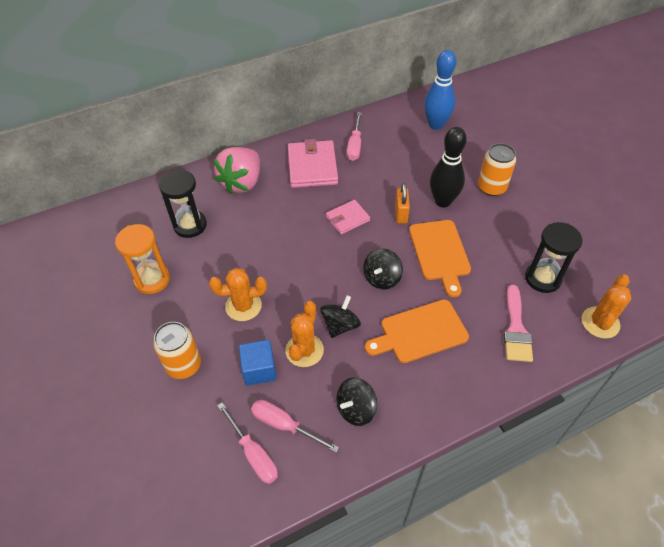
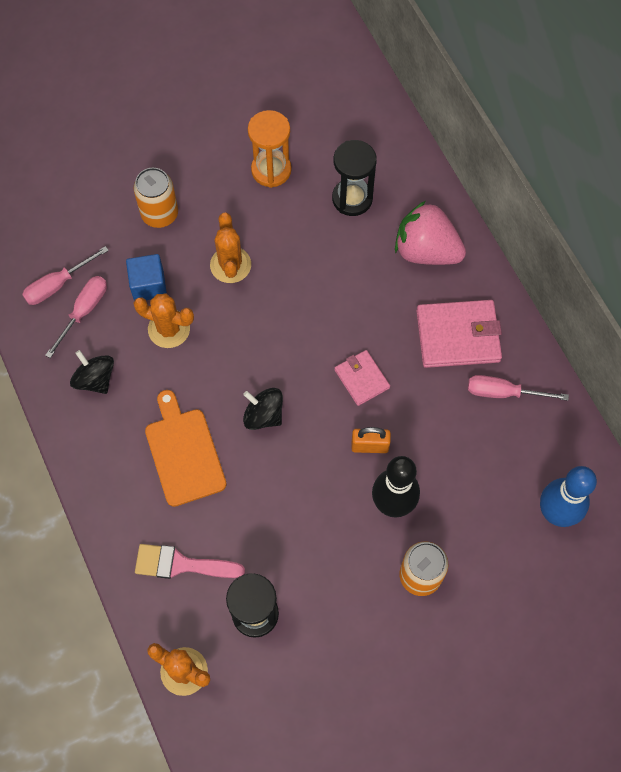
camera: 90 degrees right, 15 degrees up
black spinning top [320,295,361,338] -> none
orange cutting board [409,220,471,297] -> none

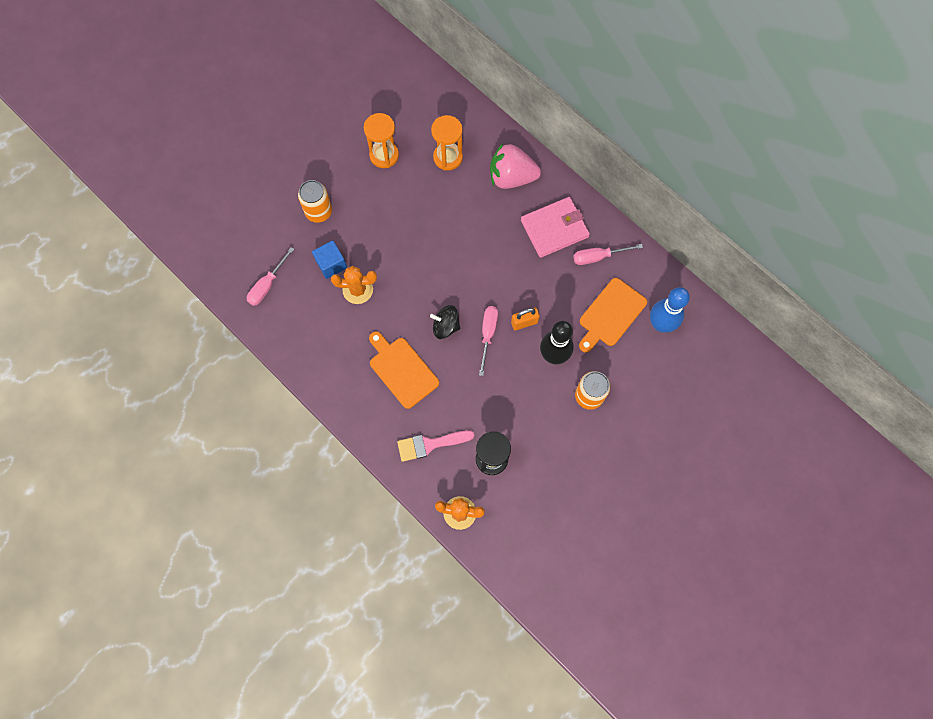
camera: 20 degrees left, 5 degrees up
pink screwdriver [45,276,107,358] -> pink screwdriver moved to [479,306,498,376]
black spinning top [70,350,114,394] -> none
orange cactus [210,213,251,283] -> none
black hourglass [332,140,377,216] -> orange hourglass [431,115,463,171]
pink wallet [334,350,390,406] -> none
none -> orange cutting board [579,278,647,353]

